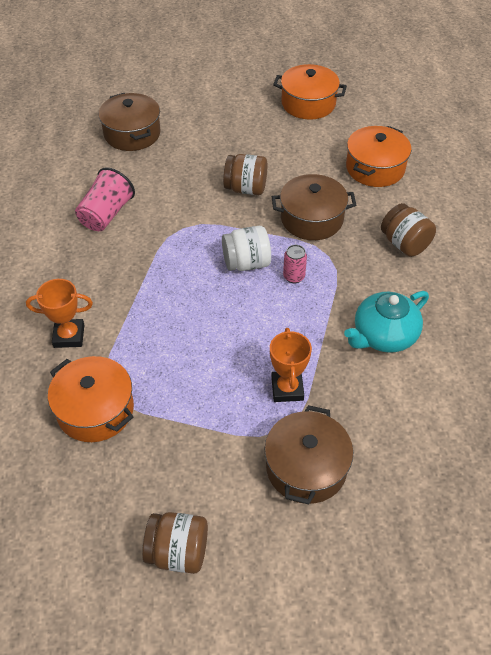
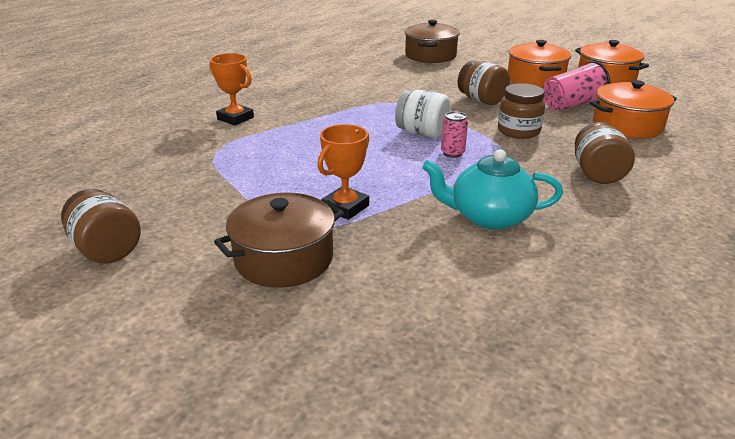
camera: 40 degrees right, 20 degrees down
orange pot [48,356,134,442] -> orange pot moved to [508,40,571,88]
pink cup [75,167,135,231] -> pink cup moved to [543,61,611,111]
brown pot [272,174,356,240] -> brown jar [498,83,545,139]

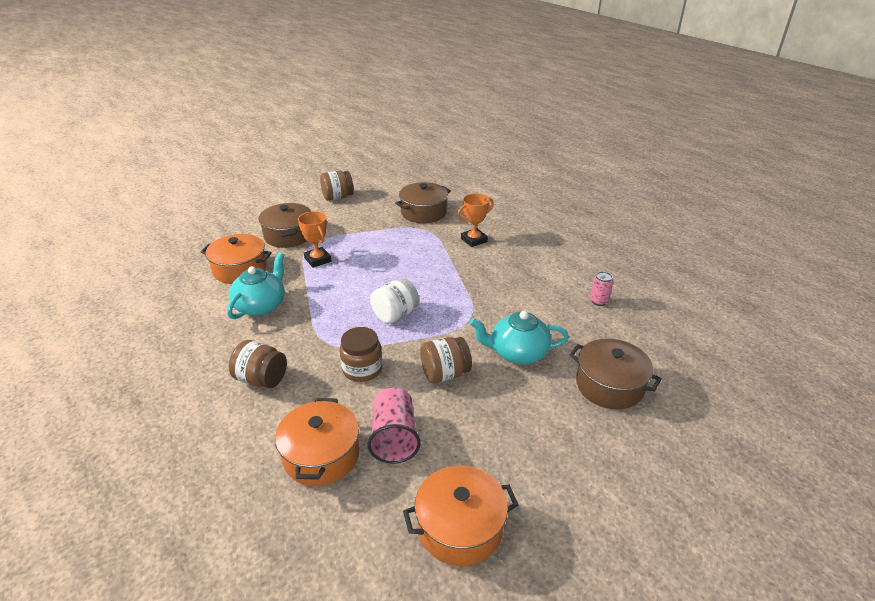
camera: 110 degrees right, 5 degrees up
pink can [441,111,468,158] -> pink can moved to [590,271,613,306]
orange pot [508,40,571,88] -> orange pot moved to [201,234,272,284]
none -> brown pot [395,182,451,223]
none -> turquoise teapot [470,311,569,364]

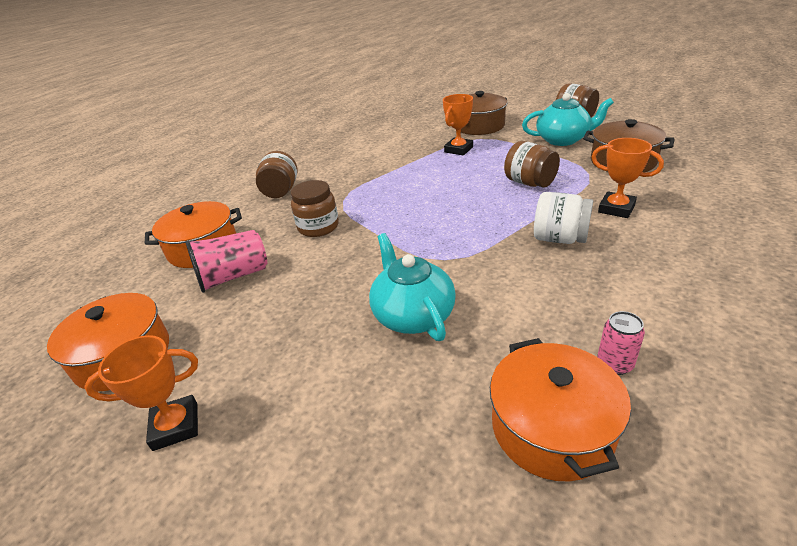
camera: 70 degrees right, 0 degrees up
orange pot [201,234,272,284] -> orange pot moved to [490,338,631,482]
turquoise teapot [227,252,285,319] -> turquoise teapot moved to [522,93,614,146]
white jar [370,279,419,324] -> white jar moved to [534,192,593,244]
brown jar [420,337,472,383] -> brown jar moved to [504,141,560,188]
brown pot [569,338,662,409] -> none
none -> orange trophy [84,335,198,451]

